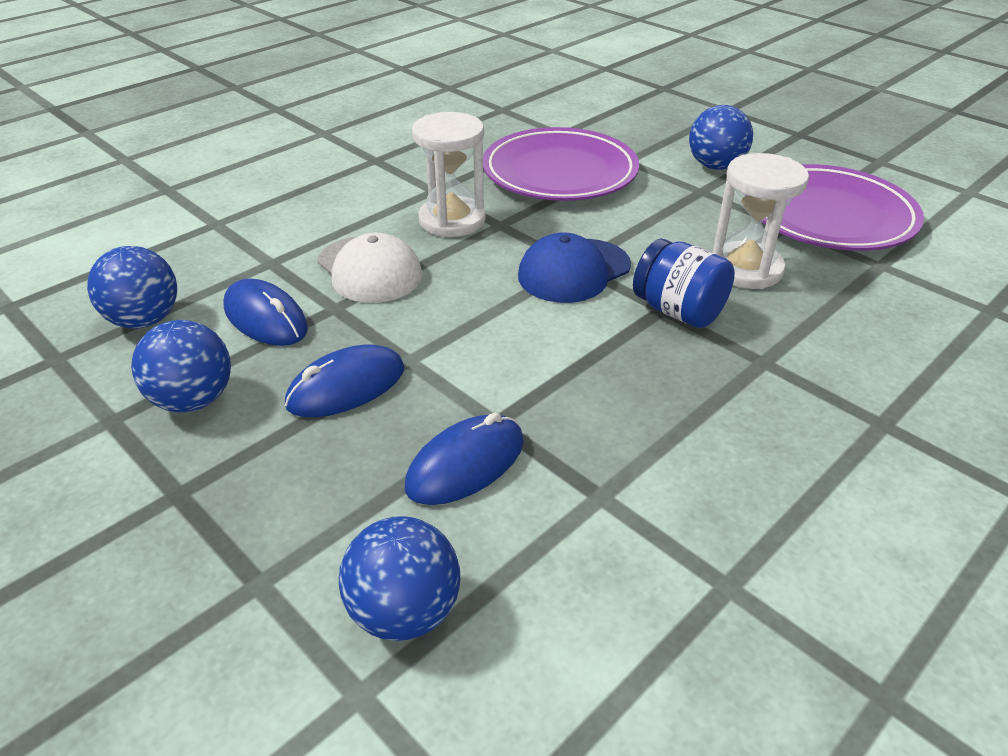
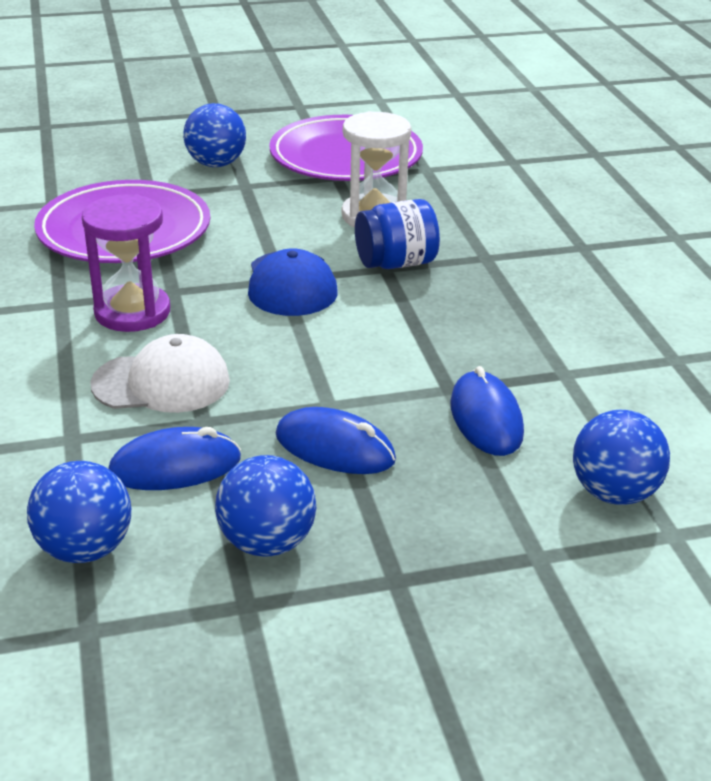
camera: 60 degrees left, 5 degrees down
blue mouse [285,345,405,417] -> blue mouse turned 60 degrees counterclockwise [276,407,396,474]
white hourglass [412,112,486,237] -> purple hourglass [82,194,170,332]

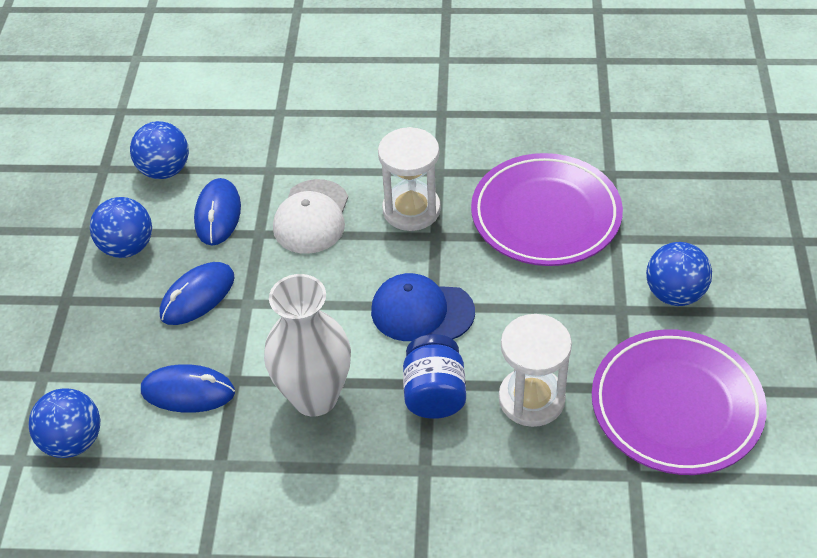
camera: 110 degrees right, 15 degrees up
purple hourglass [82,194,170,332] -> white hourglass [378,127,441,231]
none -> white vase [264,274,351,416]

